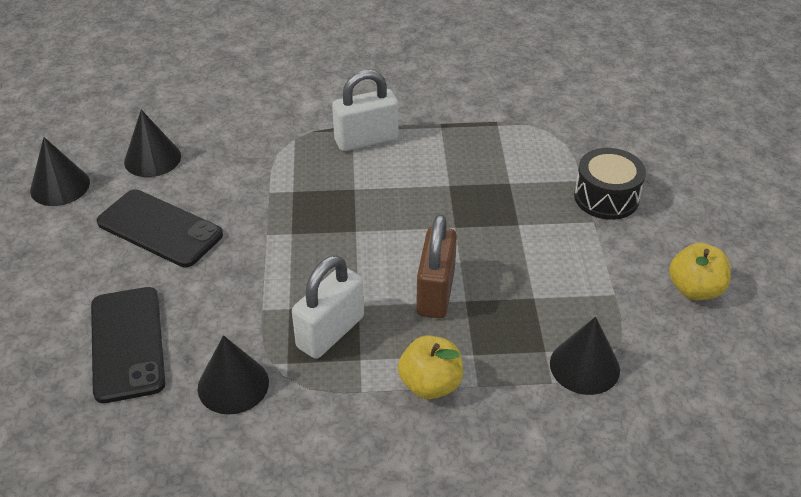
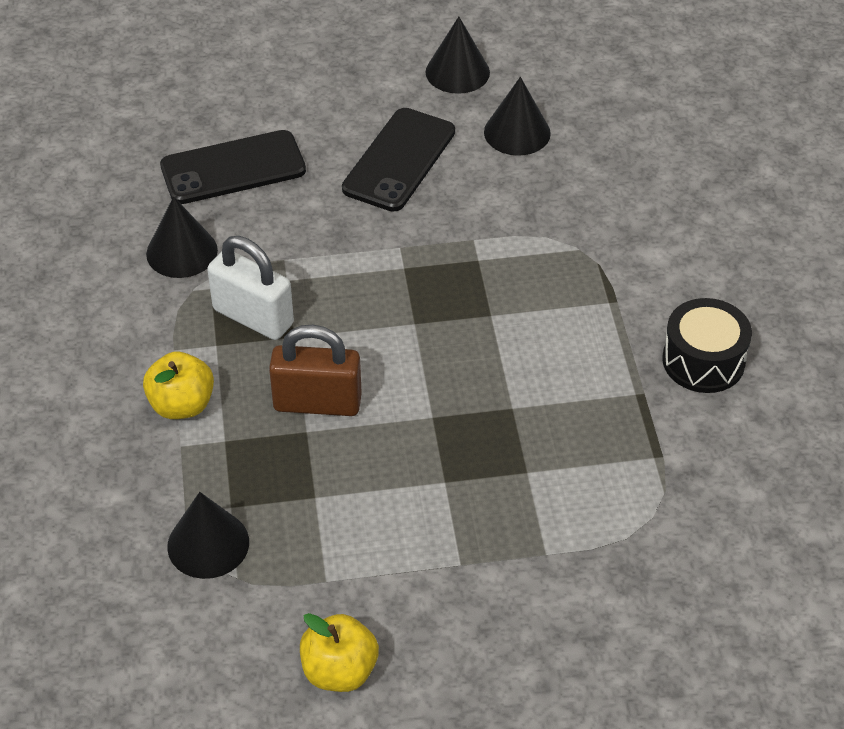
camera: 85 degrees right, 5 degrees up
white padlock [332,70,398,151] -> none
black drum [574,148,646,220] -> black drum moved to [662,298,752,393]

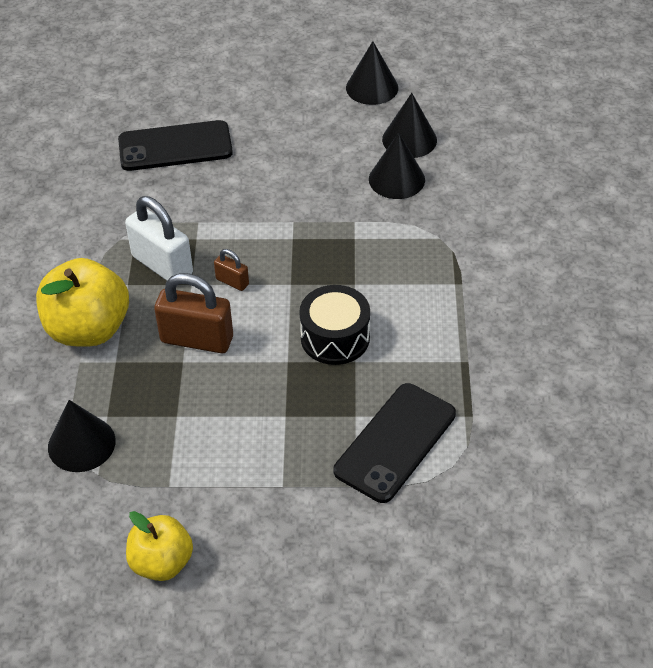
camera: 10 degrees right, 0 degrees up
yellow apple [143,351,214,419] -> yellow apple [36,258,129,347], size x1.59
black cone [146,196,218,278] -> black cone moved to [369,132,425,199]
black phone [342,108,455,212] -> black phone moved to [334,383,456,503]
black drum [662,298,752,393] -> black drum moved to [299,285,370,365]
none -> brown padlock [214,249,249,291]

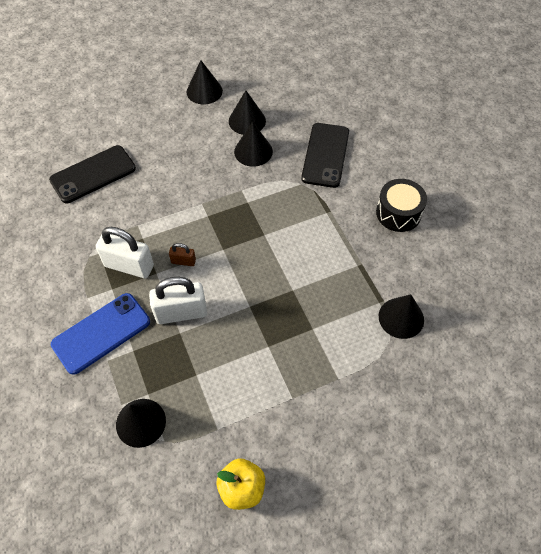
camera: 25 degrees left, 10 degrees up
yellow apple [36,258,129,347] -> blue phone [51,293,150,375]
brown padlock [154,273,233,353] -> white padlock [149,277,207,324]
black drum [299,285,370,365] -> black drum moved to [376,179,427,232]
black phone [334,383,456,503] -> black phone moved to [301,123,349,188]
none -> black cone [379,294,424,339]

